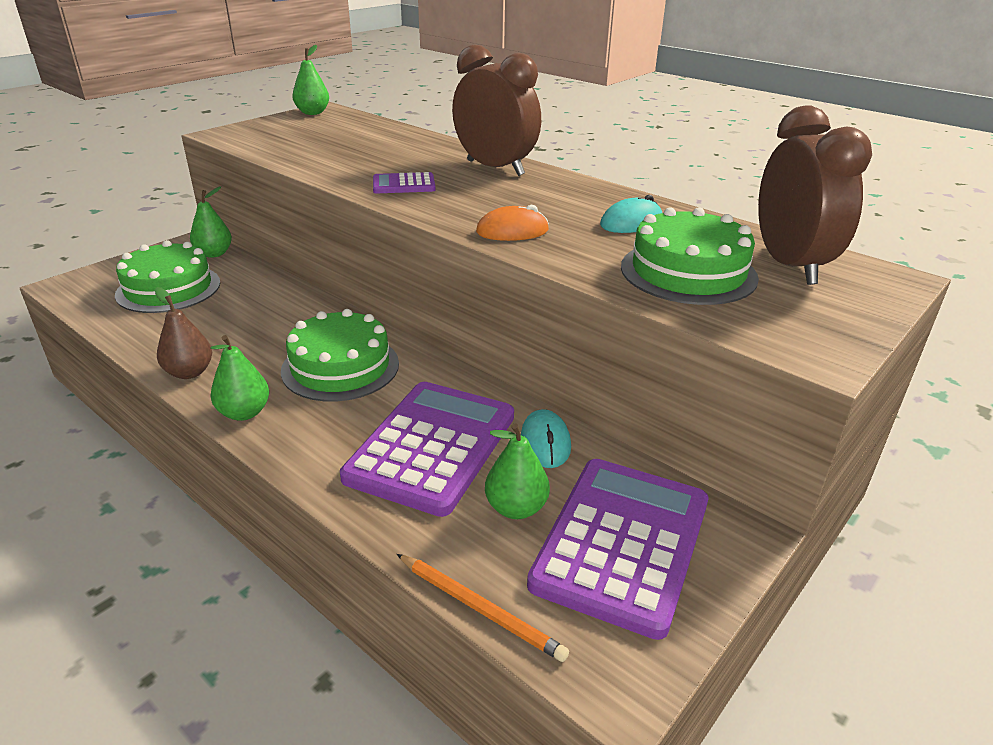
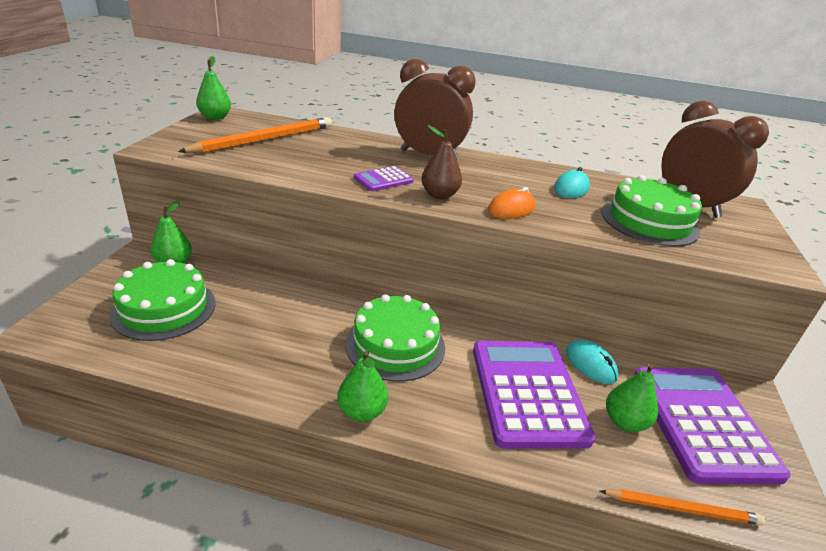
camera: 30 degrees left, 0 degrees up
brown pear [155,287,212,379] -> brown pear moved to [422,125,462,199]
none -> orange pencil [178,117,332,153]

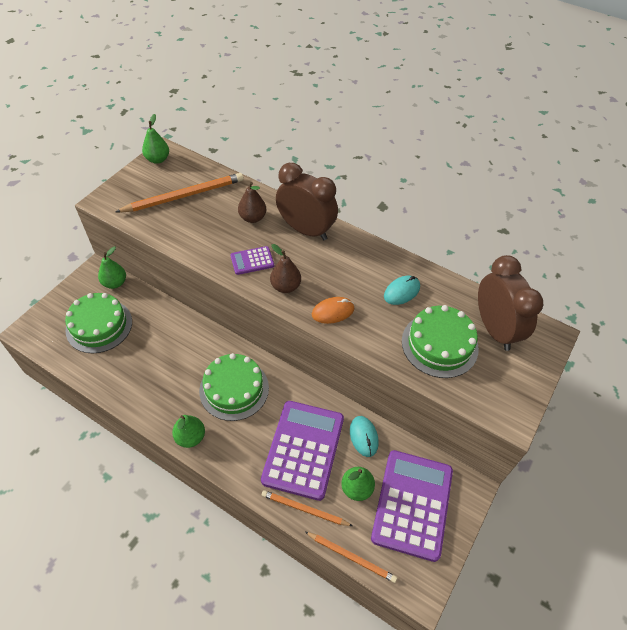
camera: 20 degrees right, 20 degrees up
none -> brown pear [238,182,266,223]
none -> orange pencil [262,490,353,526]

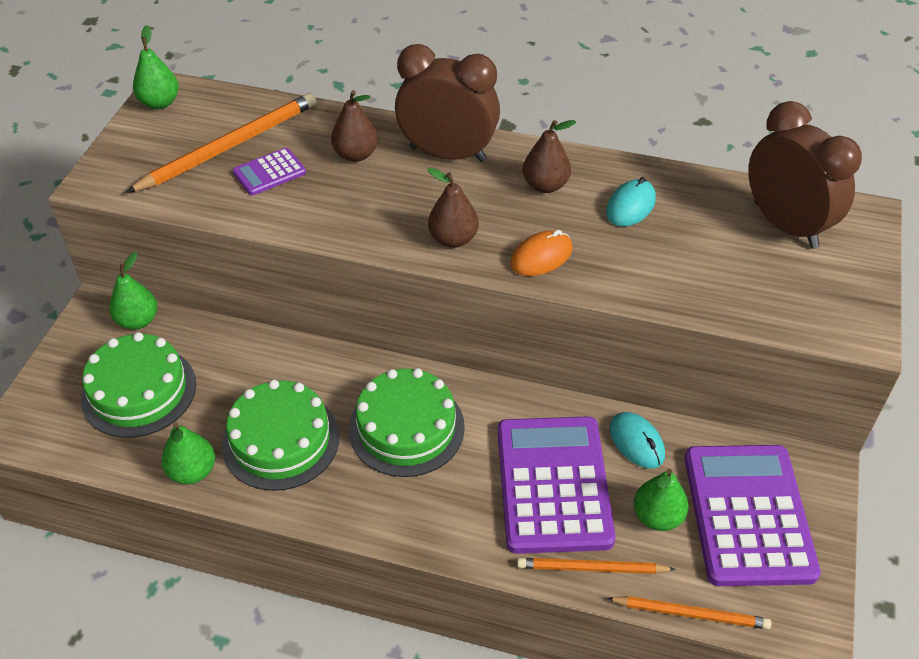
camera: 15 degrees left, 5 degrees down
green pear [172,415,205,448] -> green pear moved to [161,422,215,484]
purple calculator [230,246,274,275] -> purple calculator moved to [232,148,306,196]
green cake [402,305,479,378] -> green cake moved to [222,380,339,491]
none -> brown pear [523,120,576,193]

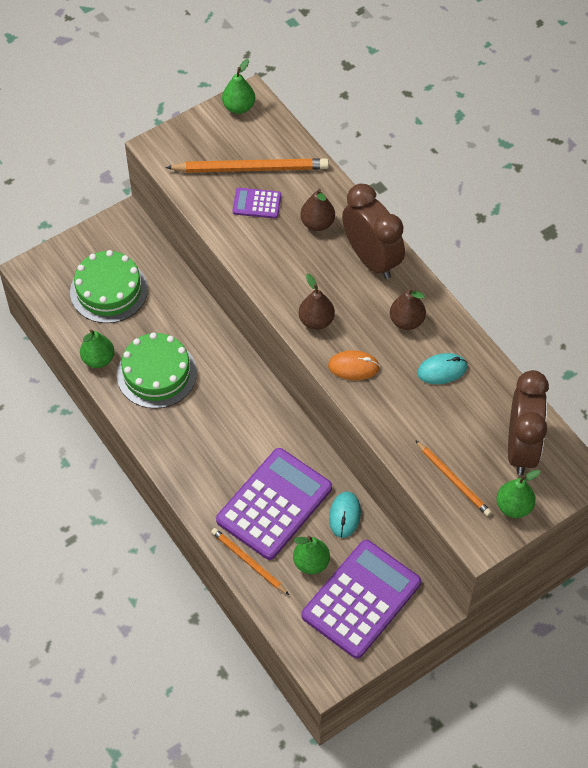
camera: 40 degrees right, 10 degrees up
green pear [109,252,157,330] -> green pear moved to [496,470,541,518]
green cake [349,368,465,477] -> none
orange pencil [606,596,772,629] -> orange pencil moved to [415,440,492,516]

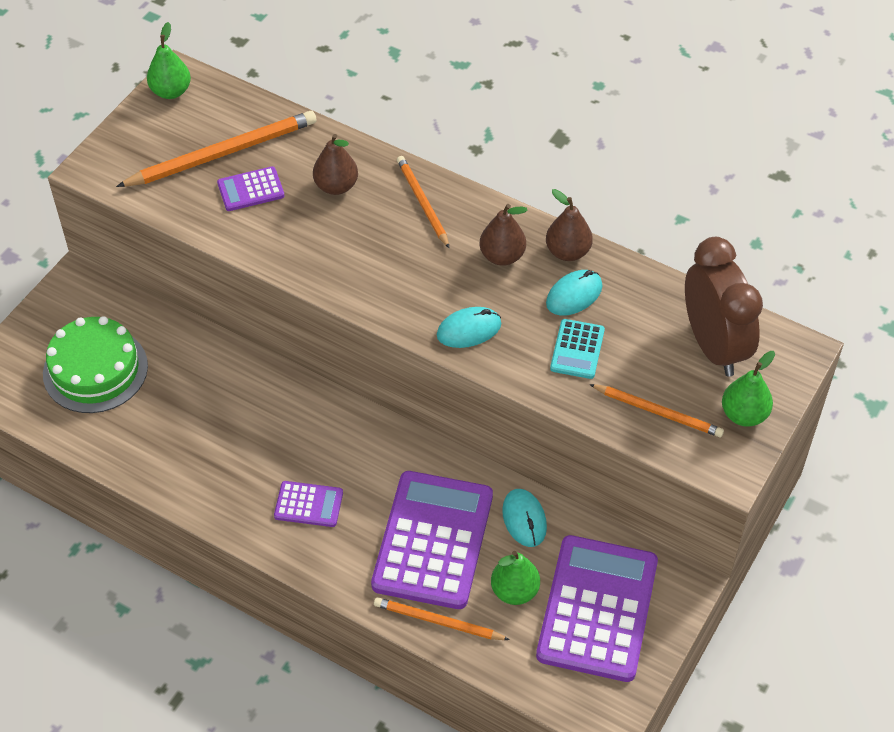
camera: 25 degrees left, 5 degrees down
green pear [80,329,114,368] -> none
green cake [117,332,197,409] -> none
brown pear [299,274,335,330] -> brown pear moved to [546,189,593,261]
orange mouse [328,350,380,380] -> turquoise mouse [437,307,501,348]
brown clock [342,184,405,279] -> orange pencil [397,156,449,248]
none -> purple calculator [274,481,343,527]
none -> turquoise calculator [550,319,605,379]

